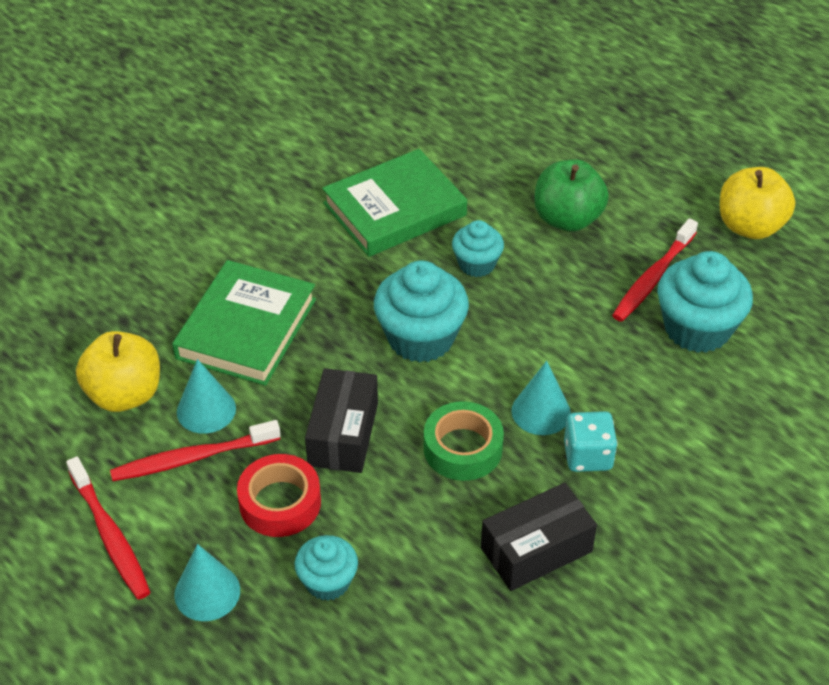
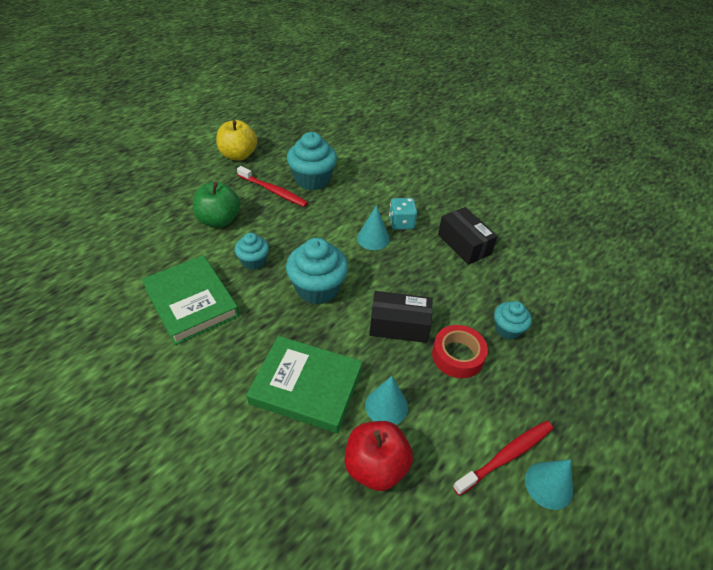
camera: 95 degrees left, 0 degrees up
yellow apple [76,331,160,412] -> red apple [345,421,413,491]
red toothbrush [110,420,281,481] -> none
turquoise cone [174,544,240,621] -> turquoise cone moved to [525,459,573,510]
green tape [424,401,504,481] -> none

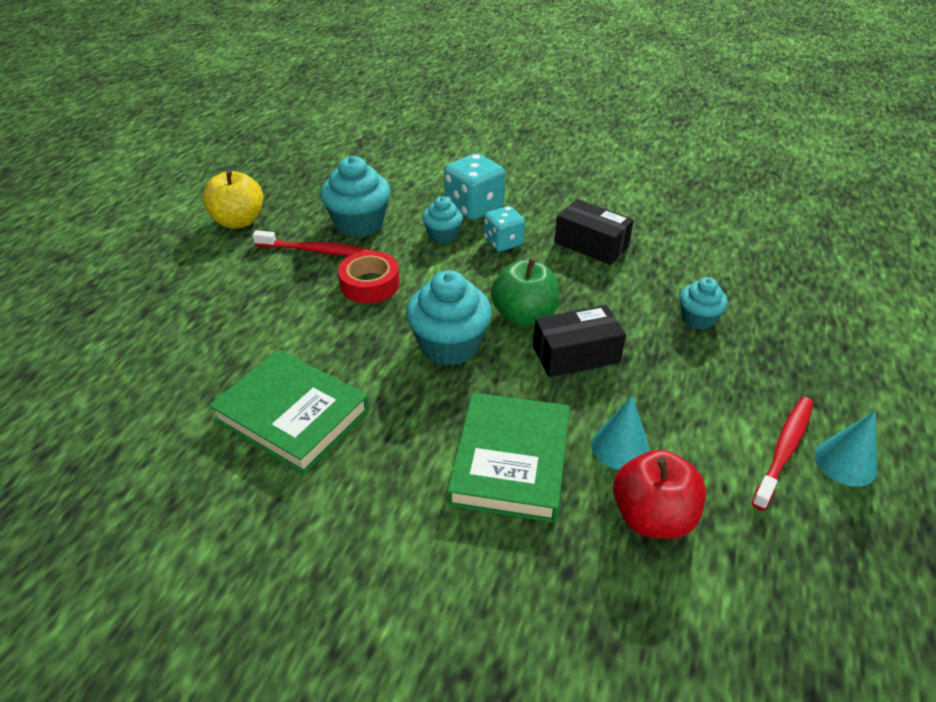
camera: 20 degrees left, 5 degrees down
green apple [193,182,240,227] -> green apple moved to [491,258,559,327]
turquoise cupcake [234,233,269,270] -> turquoise cupcake moved to [422,196,463,244]
green book [246,336,363,433] -> green book turned 75 degrees counterclockwise [447,392,570,523]
turquoise cone [357,205,390,250] -> none
red tape [432,325,488,378] -> red tape moved to [338,251,400,303]
none -> turquoise dice [444,153,505,220]

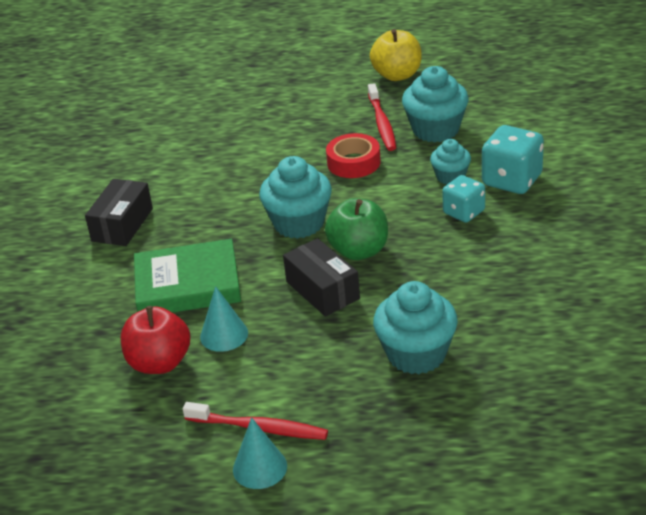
camera: 75 degrees right, 5 degrees down
green book [209,349,369,474] -> none
black box [554,199,634,265] -> black box moved to [85,179,153,246]
turquoise cupcake [680,277,728,330] -> turquoise cupcake [373,281,458,374], size x1.72

